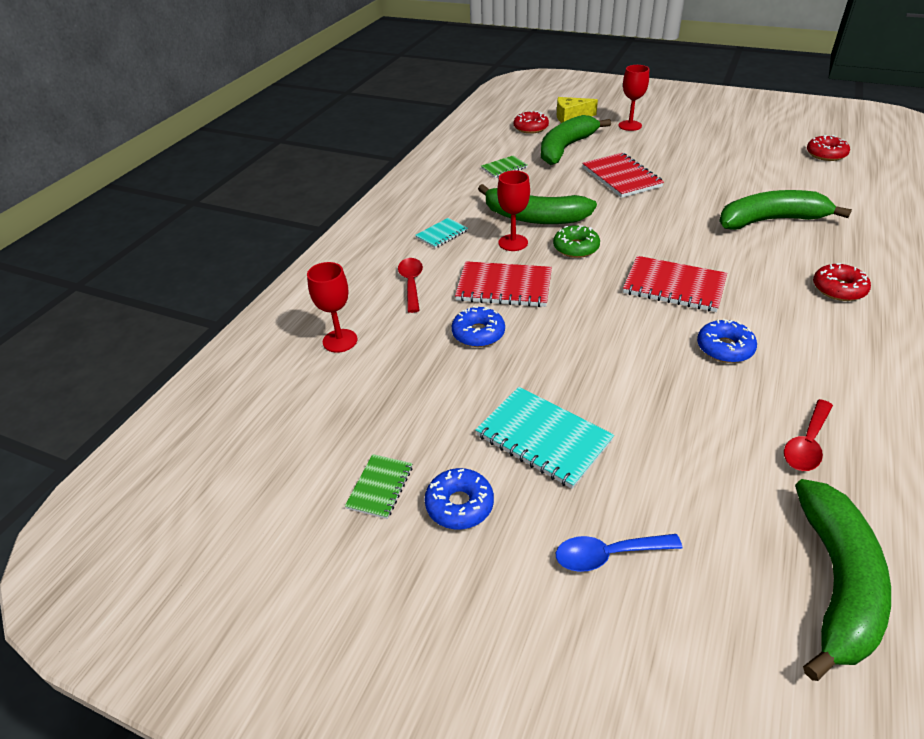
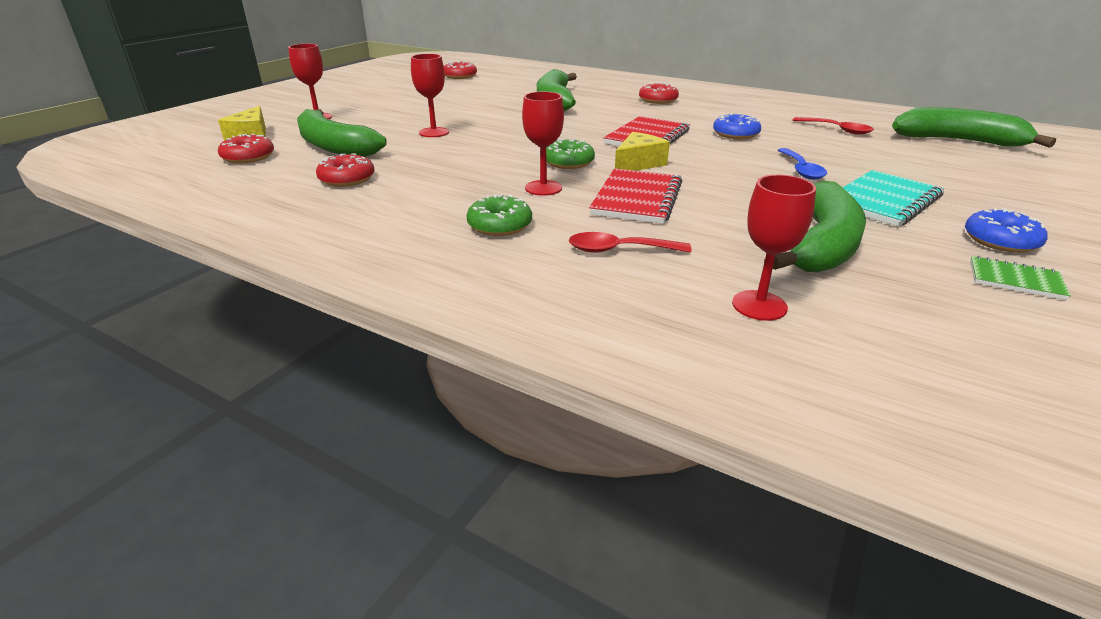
camera: 85 degrees left, 10 degrees down
turquoise notebook [415,218,468,248] -> green donut [466,194,532,236]
blue donut [452,306,505,347] -> none
green banana [478,184,597,224] -> green banana moved to [773,181,866,272]
green notebook [481,156,527,178] -> red donut [316,153,374,187]
blue spoon [556,534,682,572] -> blue spoon moved to [778,148,827,180]
red notebook [582,153,664,198] -> red goblet [411,54,449,137]
none -> yellow cheese [615,132,670,171]

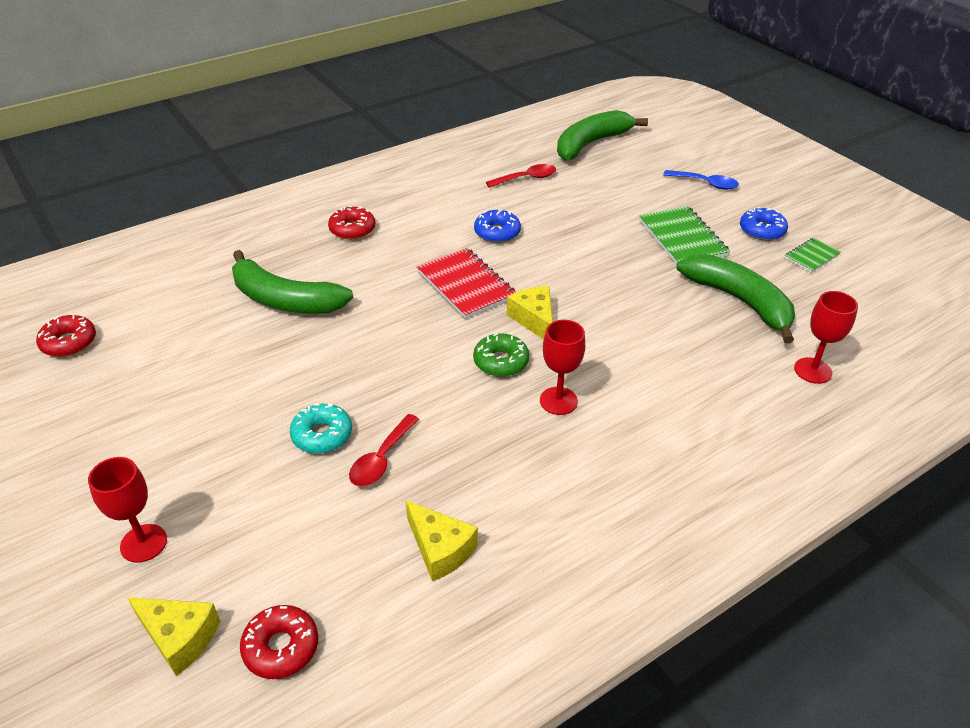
camera: 65 degrees left, 10 degrees up
green banana [297,109,387,157] -> none
red donut [316,153,374,187] -> yellow cheese [406,500,478,581]
red goblet [411,54,449,137] -> turquoise donut [290,403,352,454]
green donut [466,194,532,236] -> none
red spoon [569,232,692,253] -> red spoon moved to [349,414,419,487]
red notebook [589,168,682,224] -> none
blue spoon [778,148,827,180] -> blue spoon moved to [663,170,739,190]
turquoise notebook [843,170,944,227] -> green notebook [639,206,730,265]

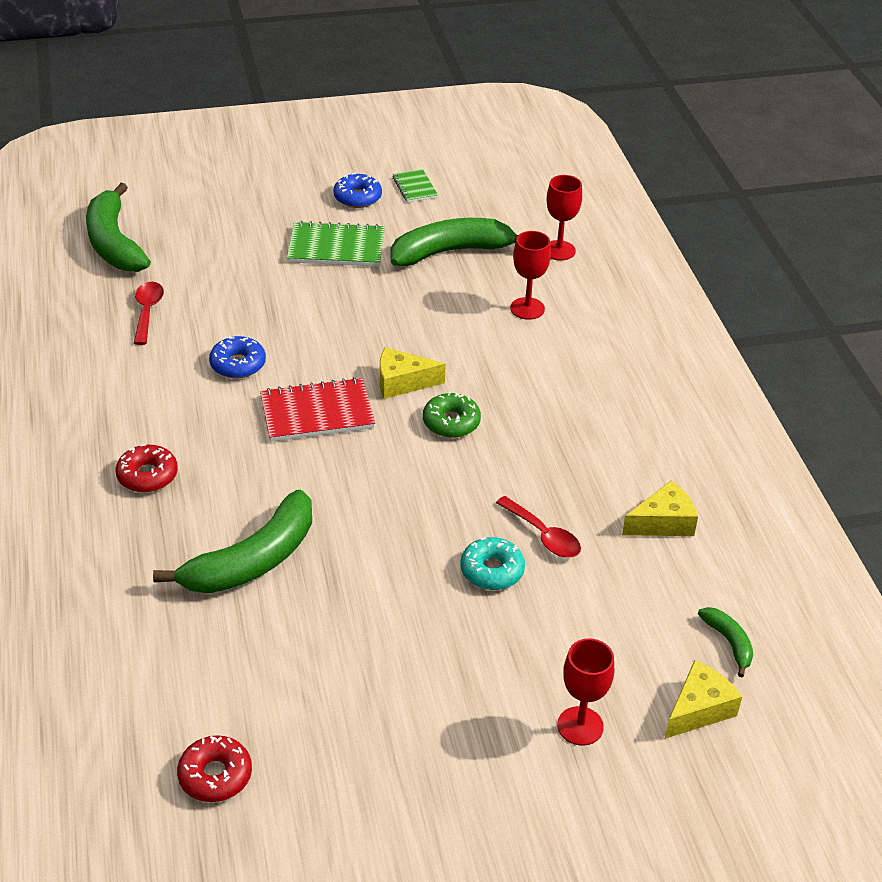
camera: 70 degrees left, 0 degrees up
red donut [240,605,318,679] -> green banana [698,607,753,677]
red goblet [540,320,585,415] -> red goblet moved to [510,231,551,320]
blue spoon [663,170,739,190] -> none

